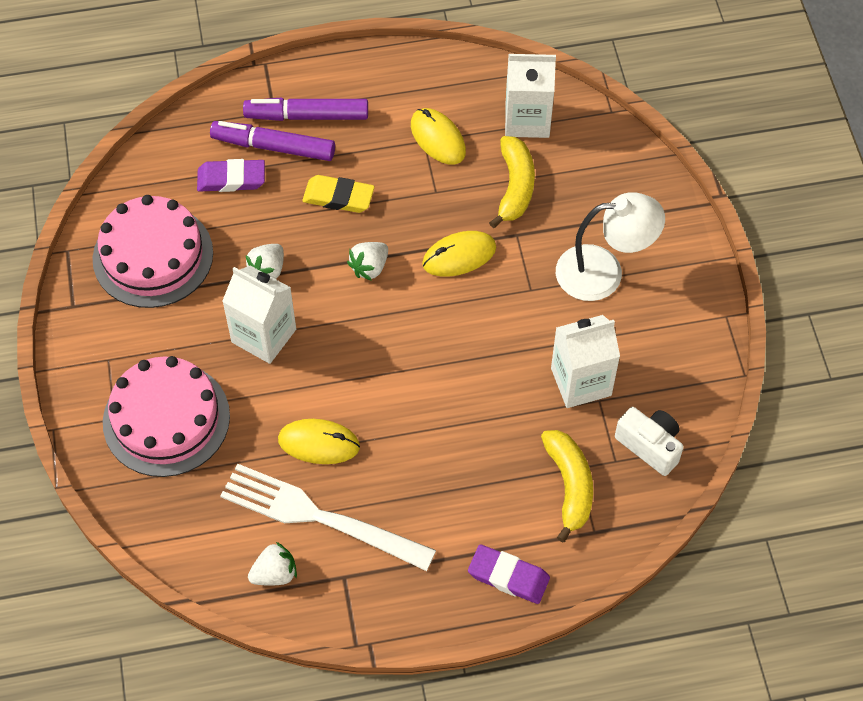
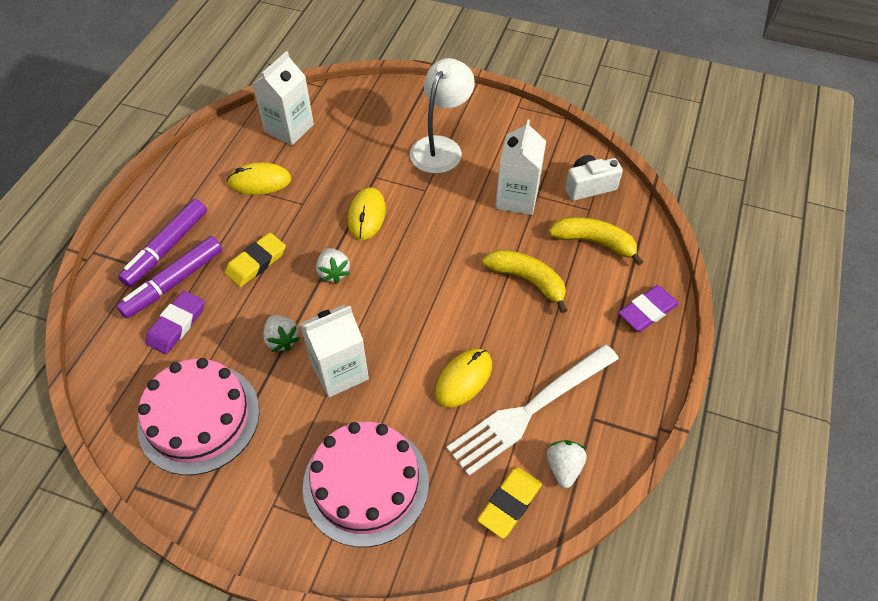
camera: 60 degrees left, 5 degrees down
yellow banana [489,136,535,228] -> yellow banana moved to [482,250,567,313]
none -> yellow eraser [477,467,542,539]

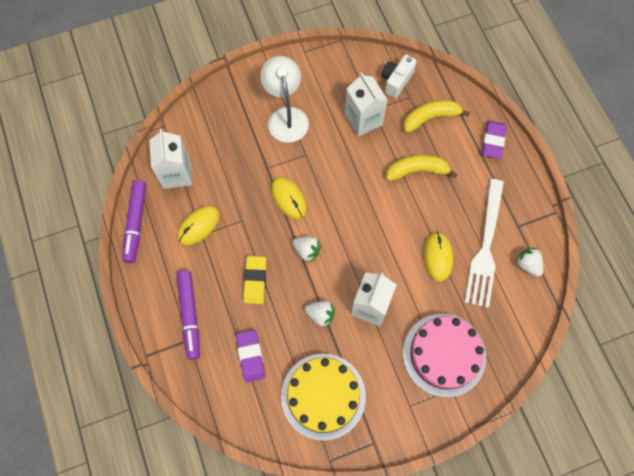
camera: 40 degrees left, 15 degrees up
purple marker [116,236,222,318] -> purple marker moved to [122,180,146,263]
pink cake [137,358,260,475] -> yellow cake [281,354,366,441]
yellow eraser [477,467,542,539] -> none

